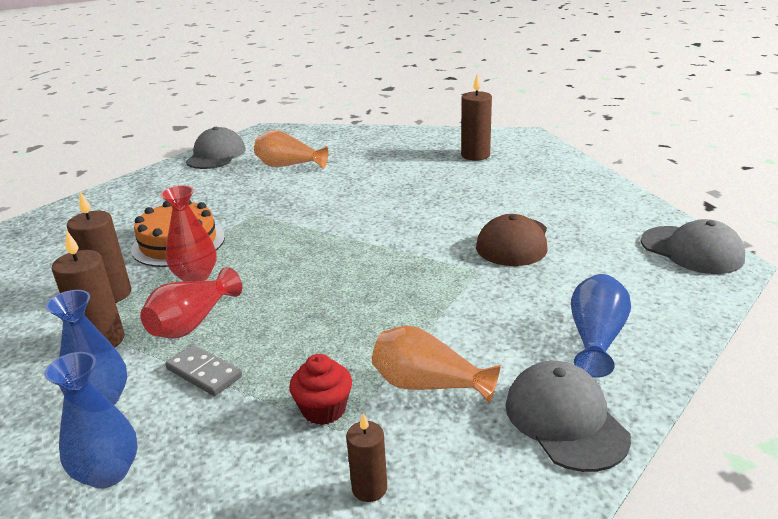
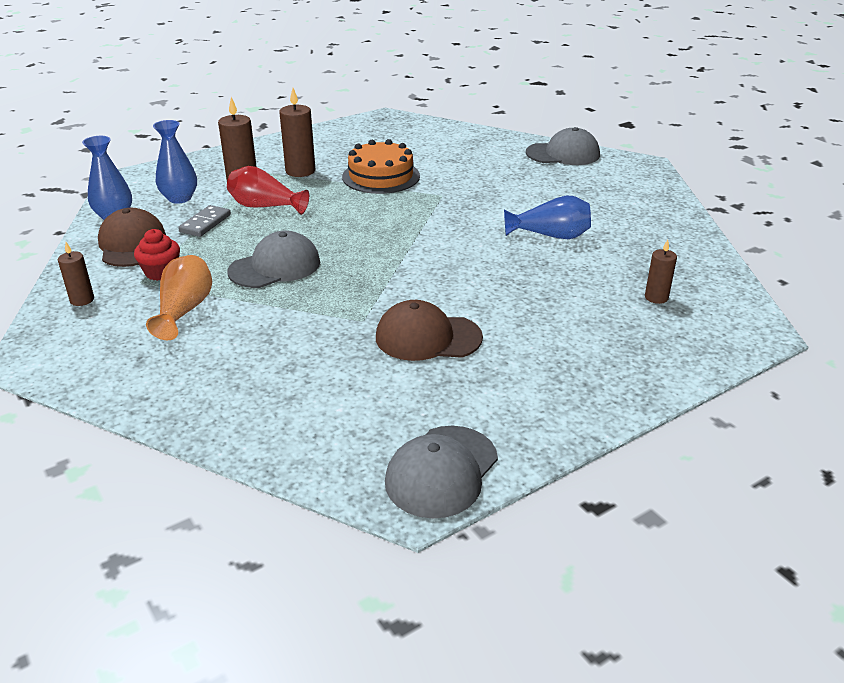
camera: 75 degrees right, 5 degrees up
red vase [161,185,217,281] -> none
orange vase [254,130,328,169] -> none
brown candle [461,74,492,161] -> brown candle [645,240,677,304], size x0.60
grey cap [505,361,631,472] -> grey cap moved to [228,230,320,288]
blue vase [571,274,631,378] -> blue vase moved to [504,196,591,239]
none -> brown cap [98,208,166,267]

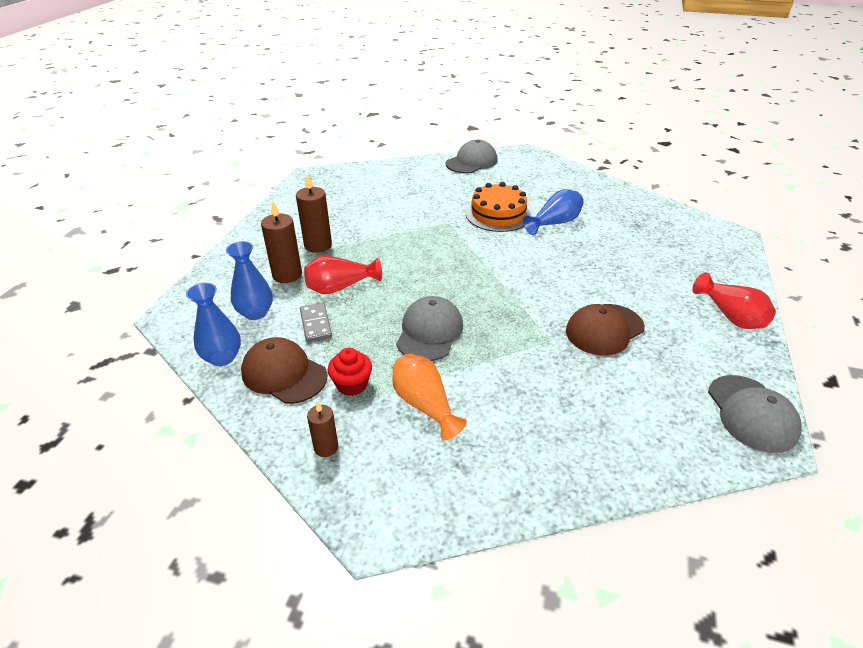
camera: 40 degrees left, 5 degrees up
orange cake [342,139,420,194] -> orange cake moved to [466,182,531,232]
brown candle [645,240,677,304] -> none
none -> red vase [692,272,776,329]

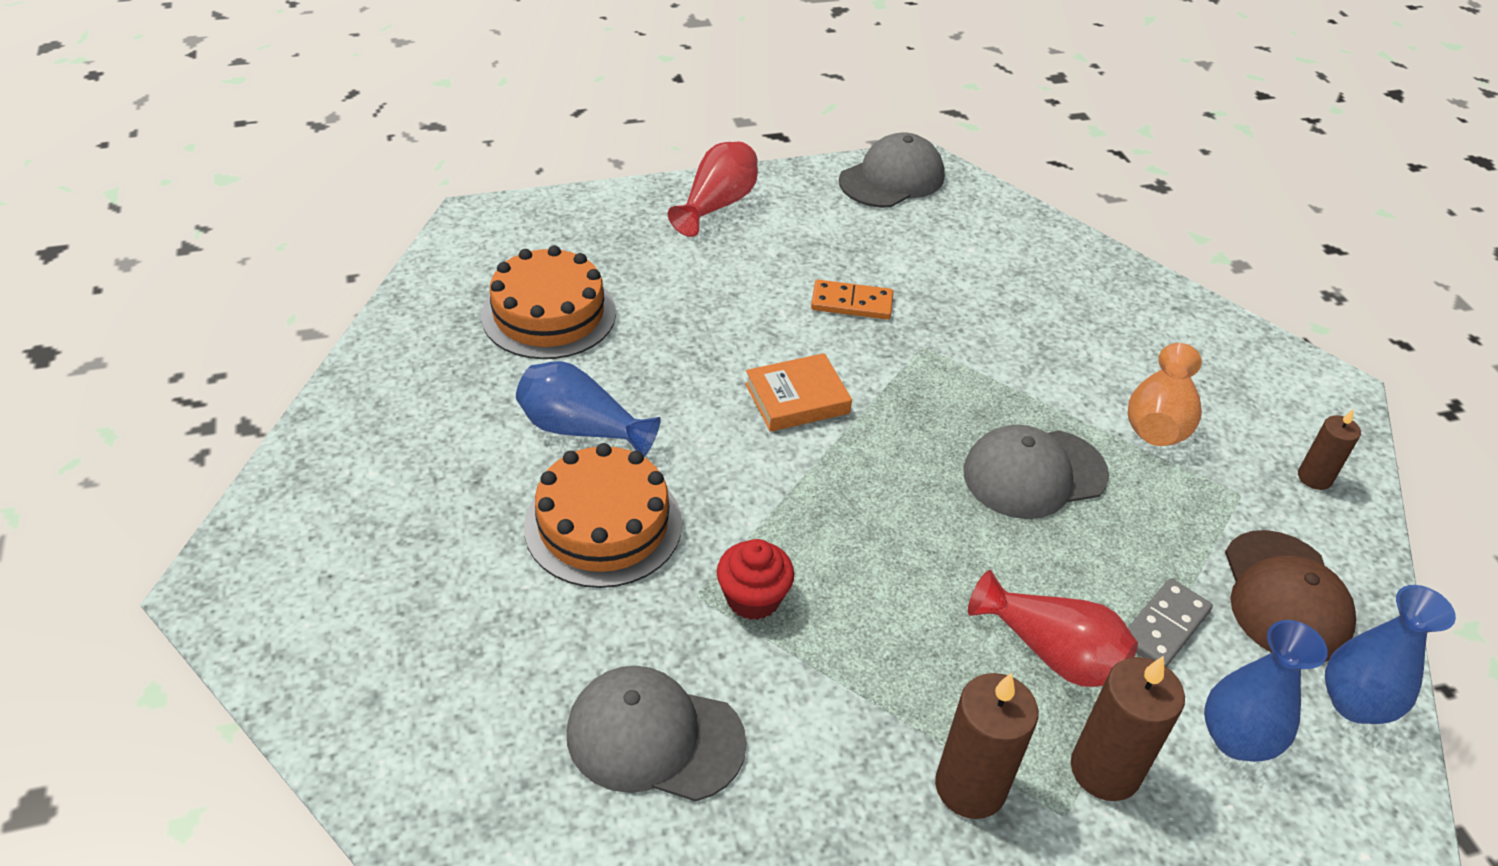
camera: 125 degrees left, 5 degrees up
red cupcake [328,348,372,396] -> red cupcake moved to [717,539,794,620]
grey cap [446,140,498,174] -> grey cap moved to [567,666,747,802]
brown cap [566,304,645,356] -> orange domino [811,280,893,320]
none -> orange cake [481,245,616,359]
none -> orange book [745,353,852,432]

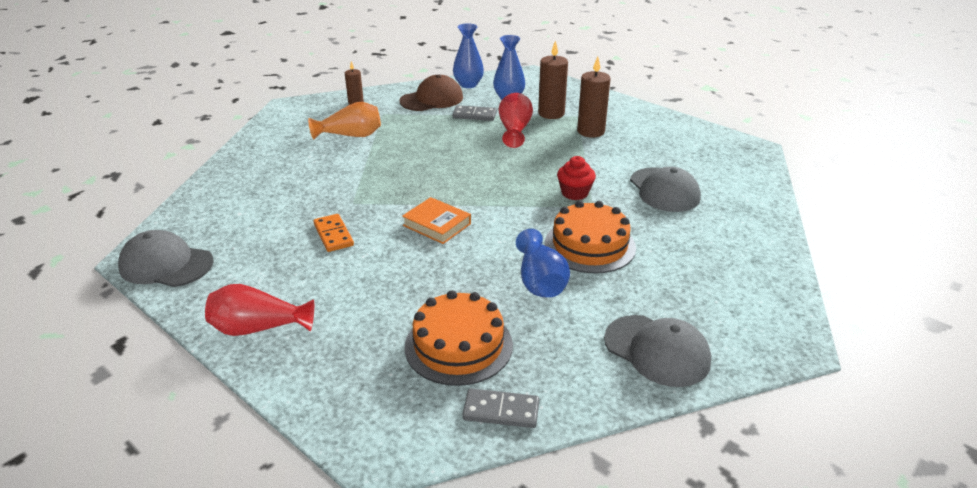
camera: 120 degrees left, 10 degrees down
grey cap [963,425,1109,519] -> grey cap moved to [604,315,711,387]
none -> grey domino [462,388,539,428]

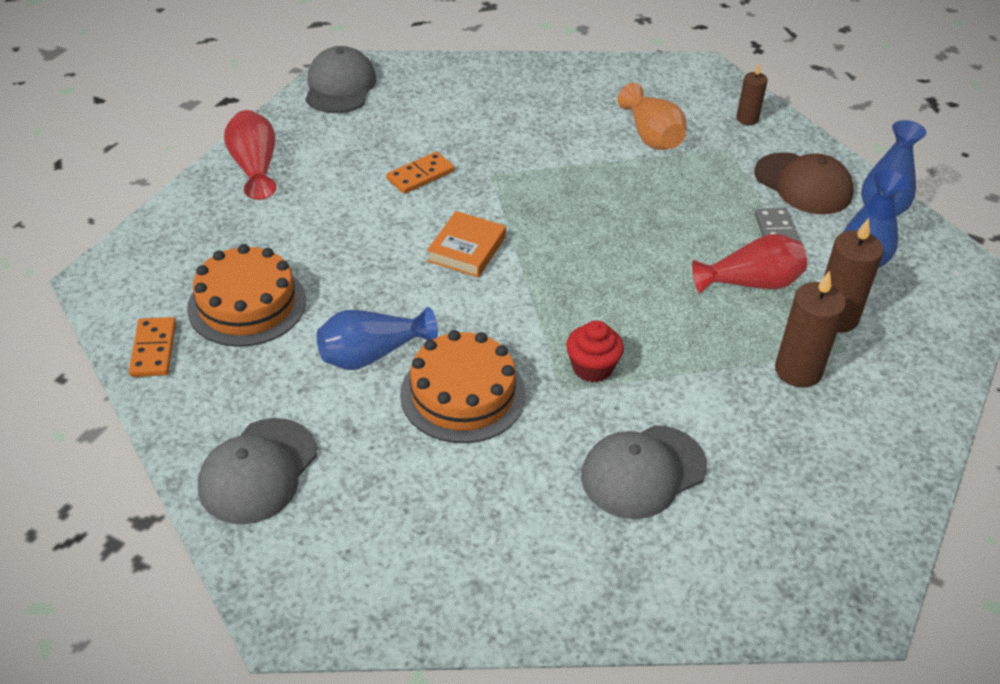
camera: 75 degrees right, 10 degrees up
grey domino [462,388,539,428] -> orange domino [129,317,176,377]

